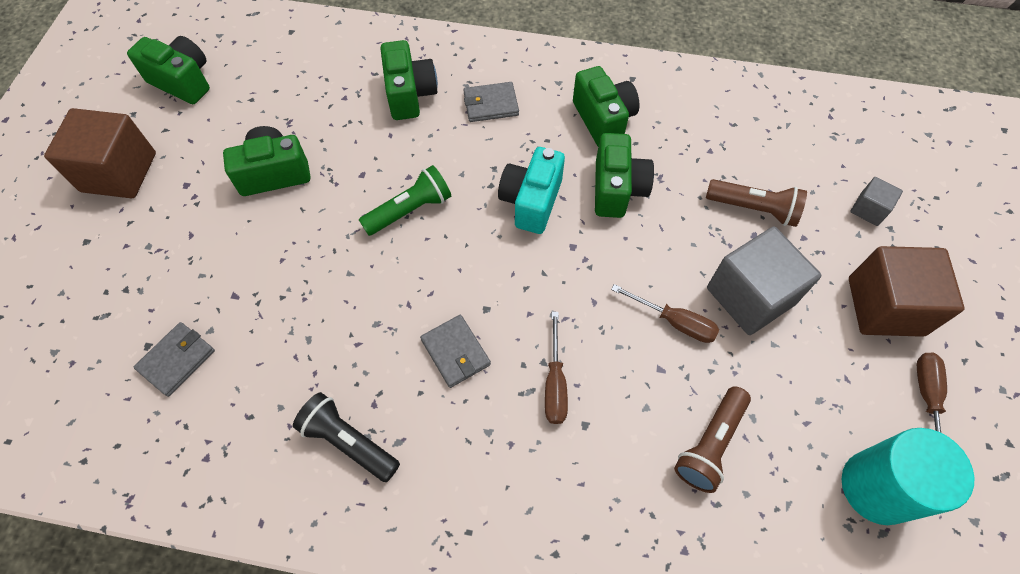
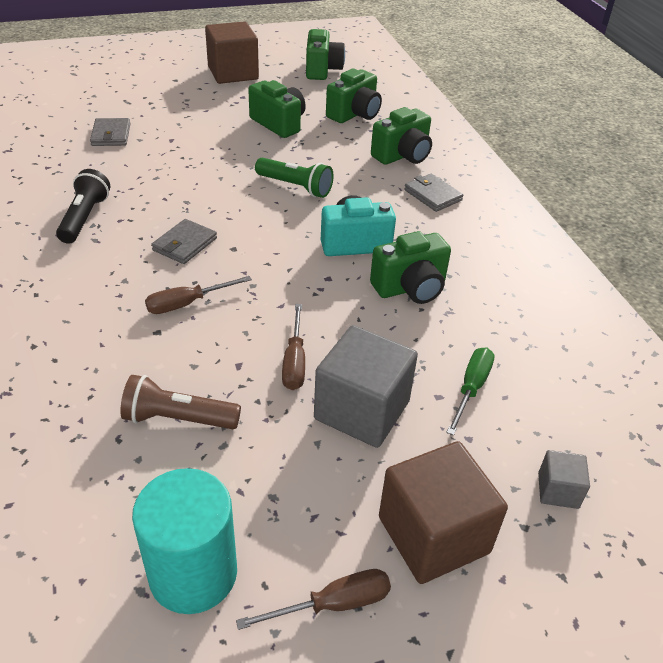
camera: 60 degrees right, 20 degrees down
grey wallet [133,322,215,397] -> grey wallet turned 75 degrees clockwise [90,118,131,146]
green camera [573,66,639,146] -> green camera moved to [326,68,382,123]
brown flashlight [706,179,807,227] -> green screwdriver [446,347,495,436]

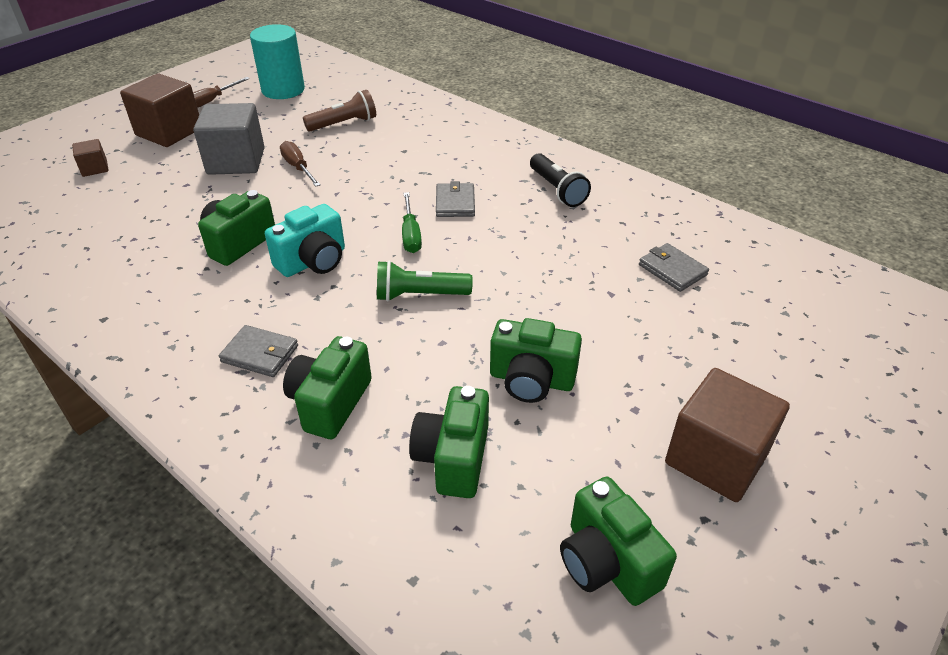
camera: 150 degrees right, 0 degrees up
brown screwdriver [145,276,252,314] -> none
green screwdriver [446,347,495,436] -> green screwdriver moved to [402,192,422,253]
grey cube [538,450,590,509] -> brown cube [72,139,109,177]

